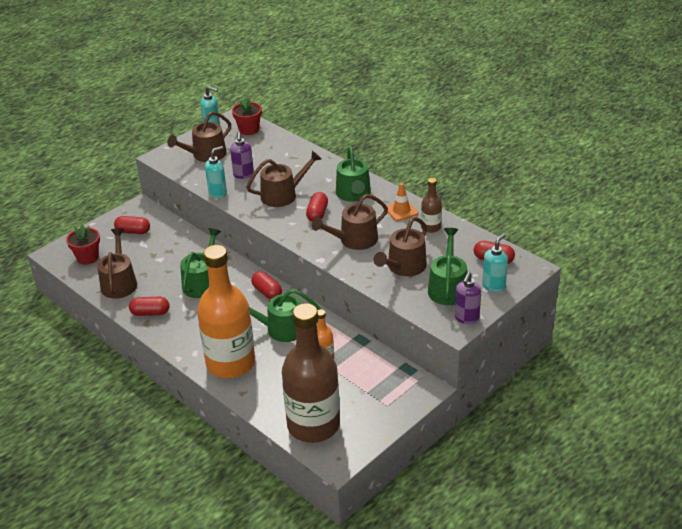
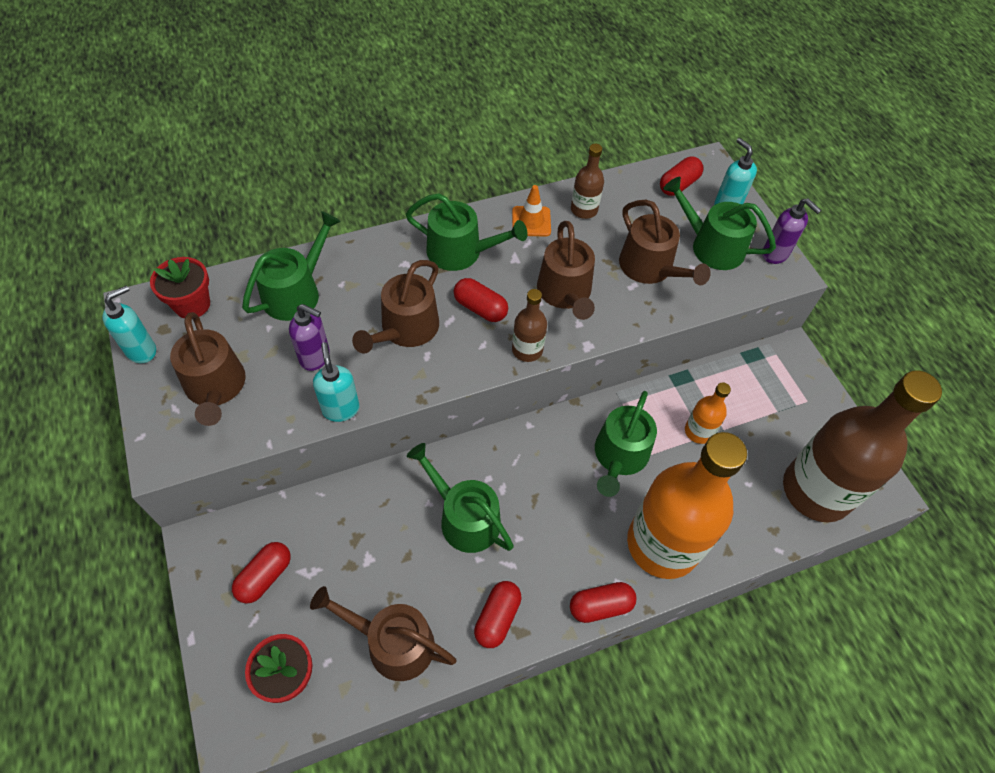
camera: 70 degrees left, 20 degrees up
brown watering can [246,151,321,207] -> brown watering can turned 150 degrees counterclockwise [352,260,439,354]
red capsule [251,271,282,300] -> red capsule moved to [570,582,636,623]
none -> green watering can [242,211,341,321]
none -> brown bottle [512,289,547,362]

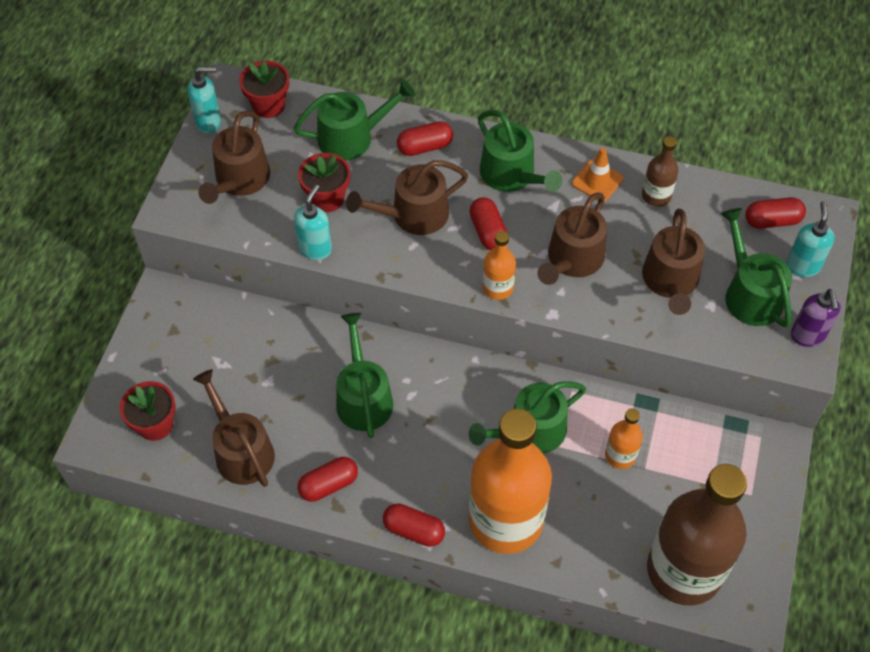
camera: 40 degrees right, 0 degrees up
red capsule [232,542,291,604] -> red capsule moved to [397,121,453,156]
purple soap dispenser [289,304,330,371] -> red flower pot [298,153,351,212]
brown bottle [512,289,547,362] -> orange bottle [482,231,516,300]

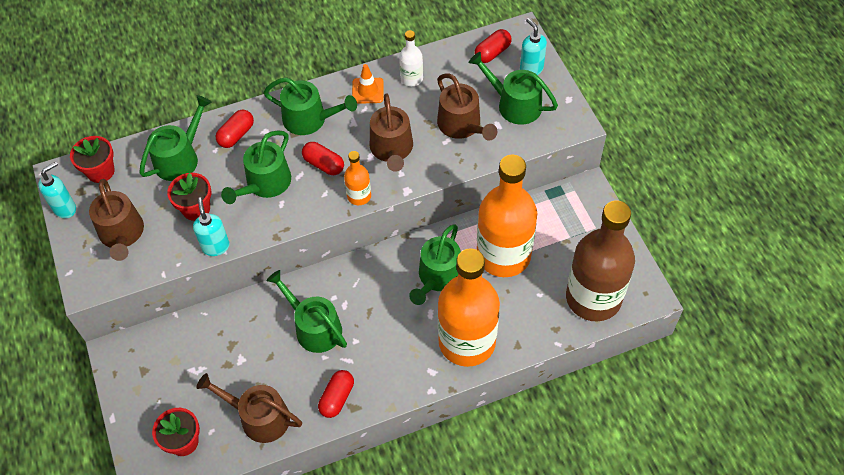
camera: 35 degrees left, 0 degrees up
brown watering can [346,160,468,235] -> green watering can [221,130,291,204]
red capsule [383,503,445,547] -> none
orange bottle [605,408,643,469] -> orange bottle [477,155,537,277], size x2.30
brown bottle [642,136,678,207] -> white bottle [399,30,423,86]
purple soap dispenser [791,289,841,347] -> none

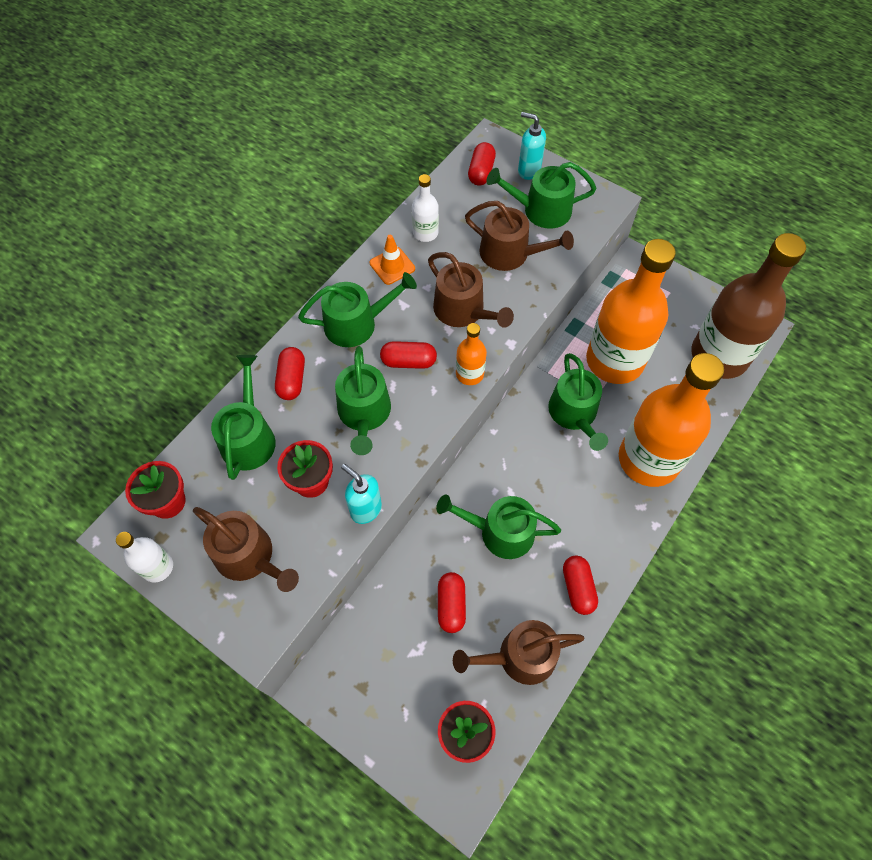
camera: 35 degrees left, 5 degrees up
turquoise soap dispenser [38,161,76,219] -> white bottle [116,532,173,583]
none -> red capsule [438,572,466,633]

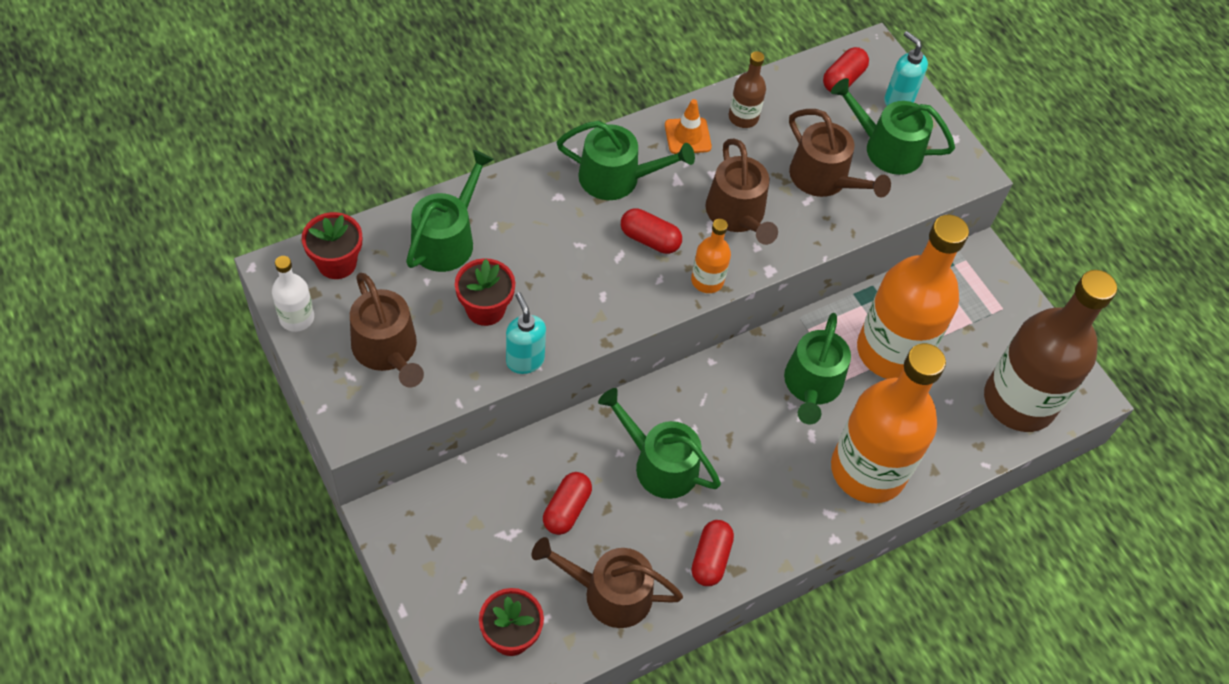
camera: 20 degrees right, 5 degrees down
red capsule [275,347,305,400] -> none
green watering can [335,346,391,455] -> none
white bottle [412,174,439,242] -> brown bottle [729,51,766,128]

